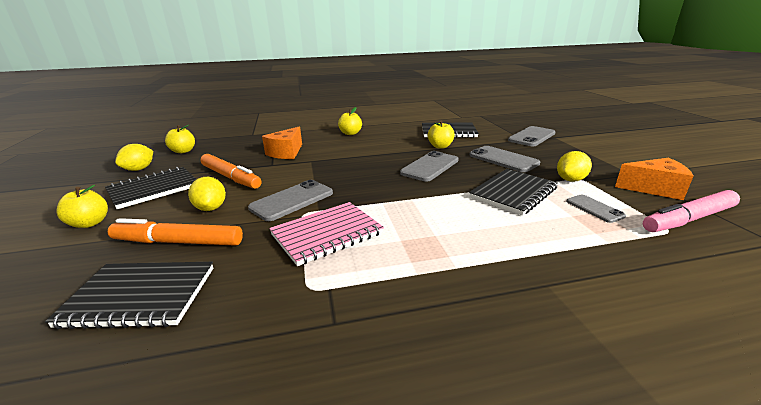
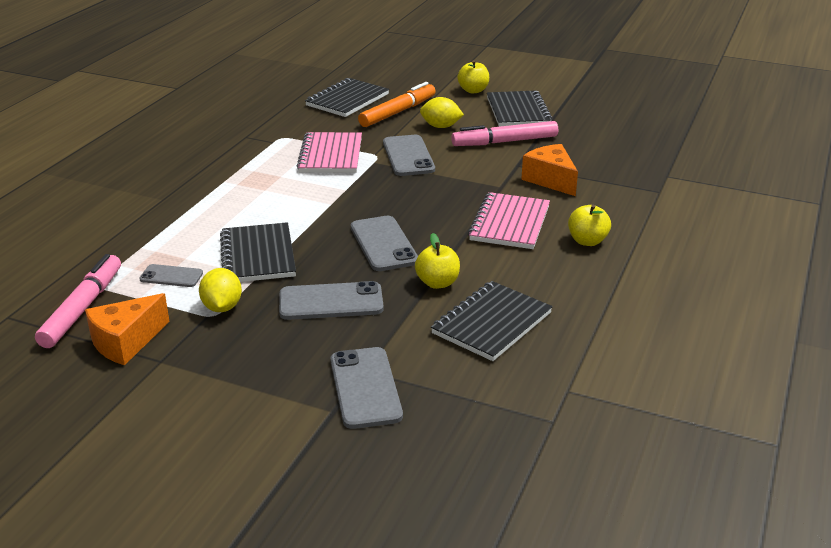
camera: 125 degrees right, 5 degrees up
yellow lemon [115,144,153,171] -> none
yellow apple [165,125,195,153] -> none
orange marker [201,154,262,189] -> pink marker [451,121,558,146]
none -> pink notebook [468,192,550,249]

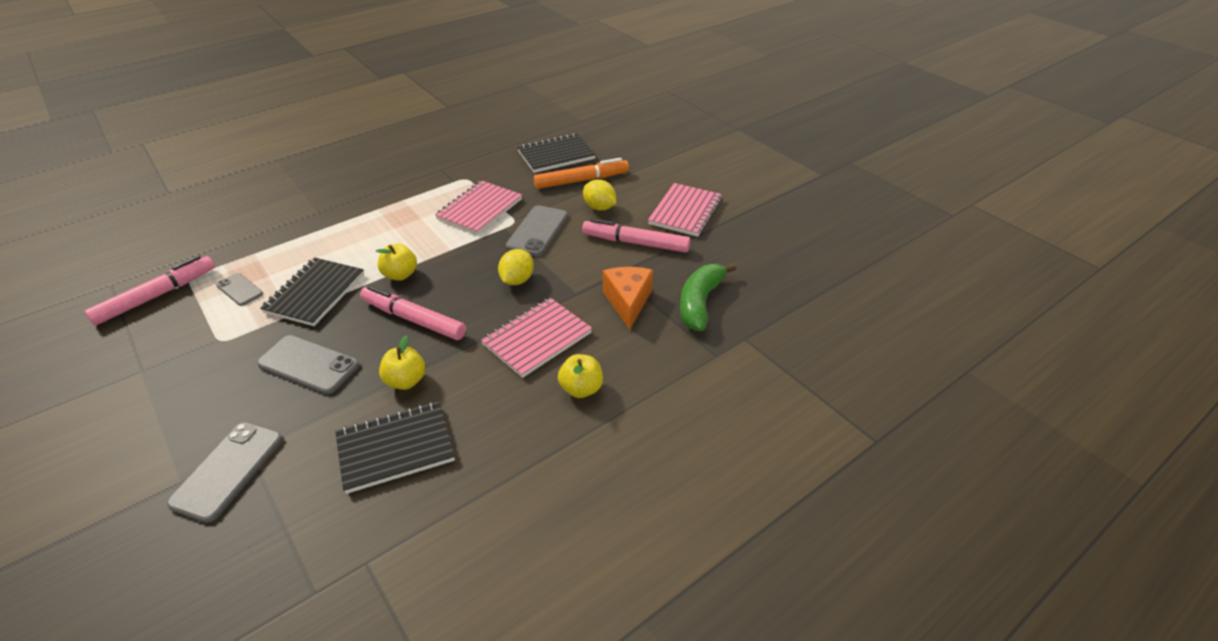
camera: 30 degrees right, 10 degrees up
orange cheese [85,293,170,366] -> none
yellow lemon [199,268,242,312] -> yellow lemon moved to [498,249,534,285]
grey phone [351,216,418,271] -> pink marker [360,285,466,340]
yellow apple [457,60,489,93] -> yellow apple moved to [376,244,417,281]
black notebook [487,90,553,127] -> pink notebook [648,183,722,237]
none -> green banana [680,263,736,331]

